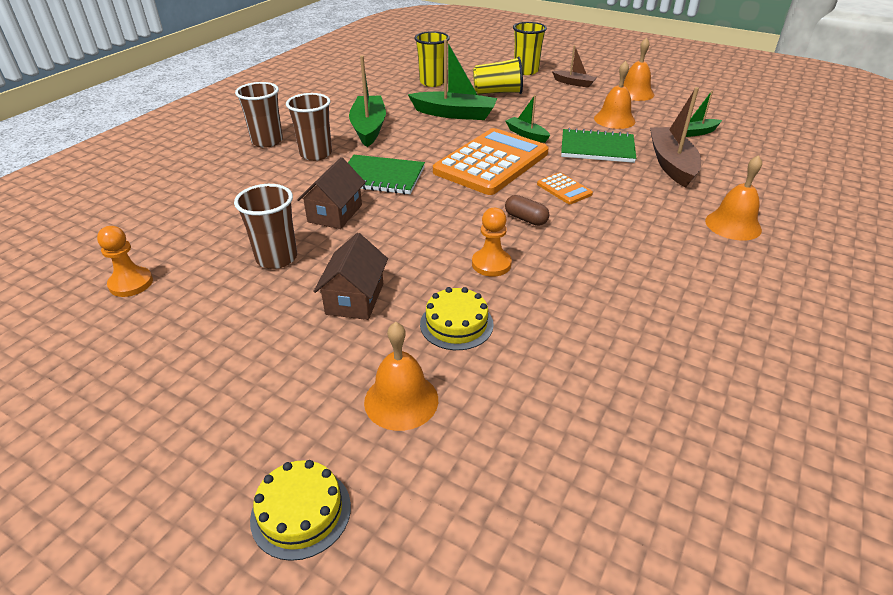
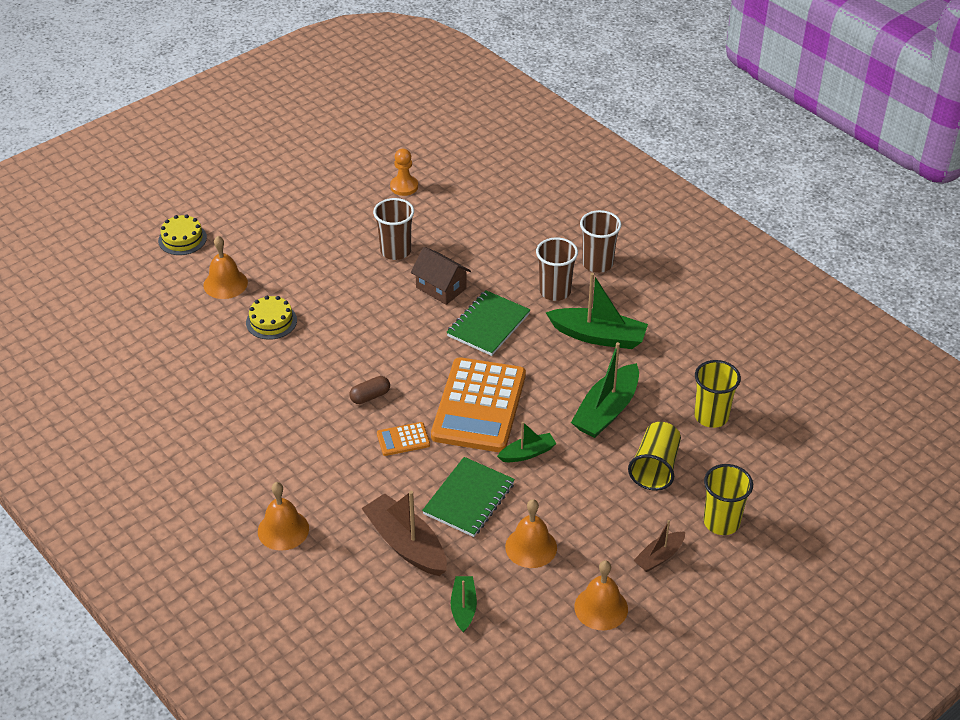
camera: 110 degrees right, 5 degrees up
brown house [313,233,388,320] -> none
orange calculator [433,128,549,195] -> orange calculator turned 45 degrees clockwise [431,357,526,452]
orange pawn [472,208,512,277] -> none
brown boat [650,87,701,188] -> brown boat turned 150 degrees counterclockwise [361,491,447,576]

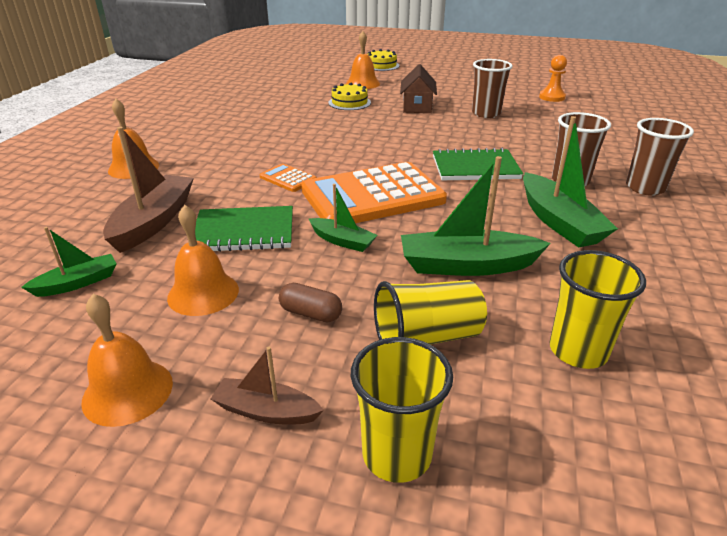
camera: 55 degrees right, 10 degrees down
brown capsule [350,376,390,404] -> brown capsule moved to [279,283,342,322]
brown house [411,247,471,305] -> brown house moved to [400,64,437,113]

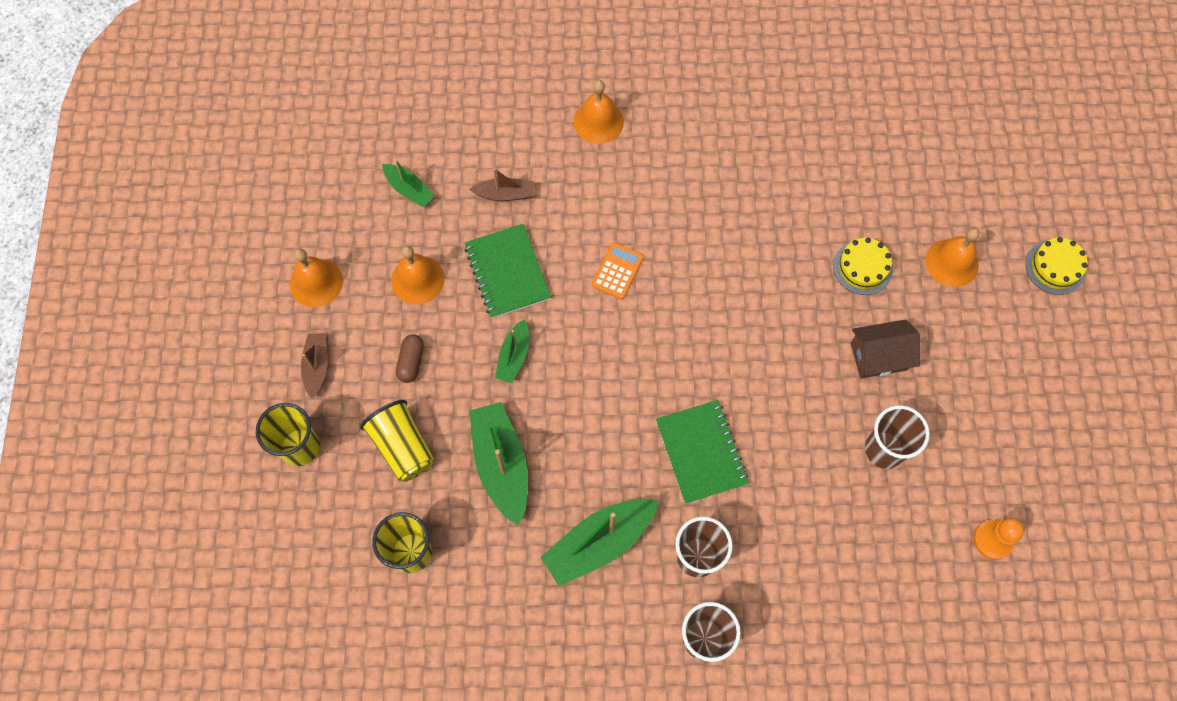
camera: 75 degrees right, 35 degrees up
brown boat [103,127,194,253] -> brown boat [469,168,534,201], size x0.56
orange calculator [301,162,447,223] -> none

